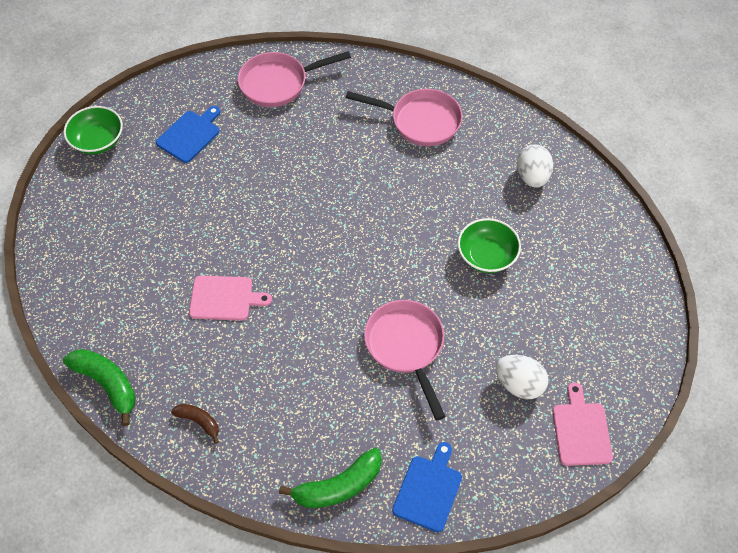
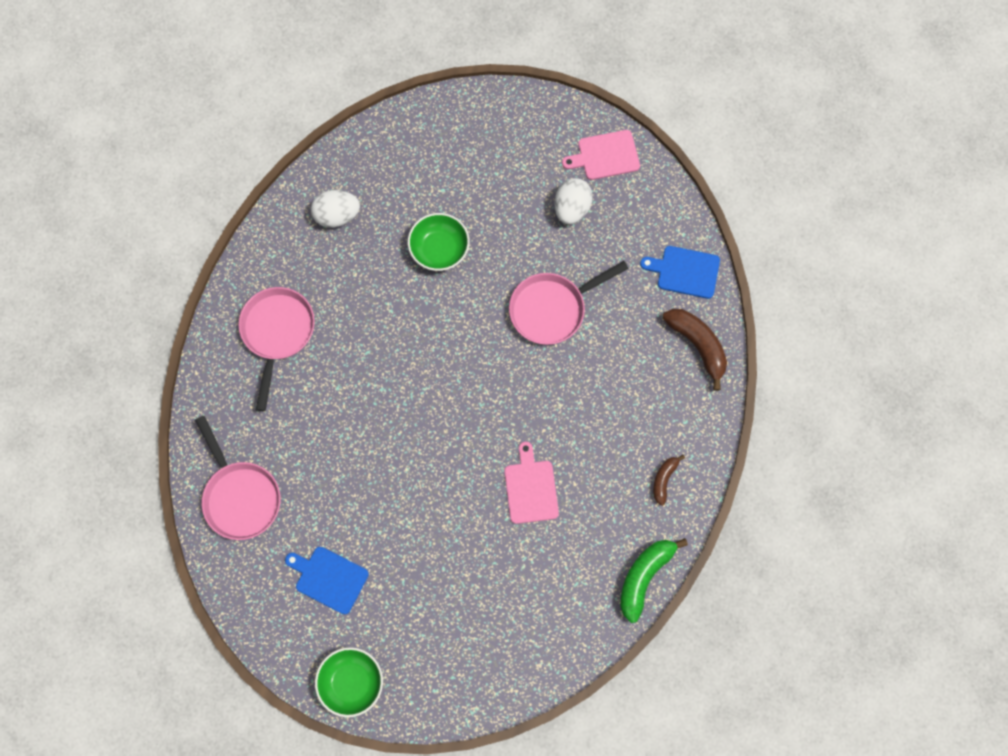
camera: 100 degrees left, 15 degrees up
green banana [279,448,382,508] -> brown banana [662,309,727,391]

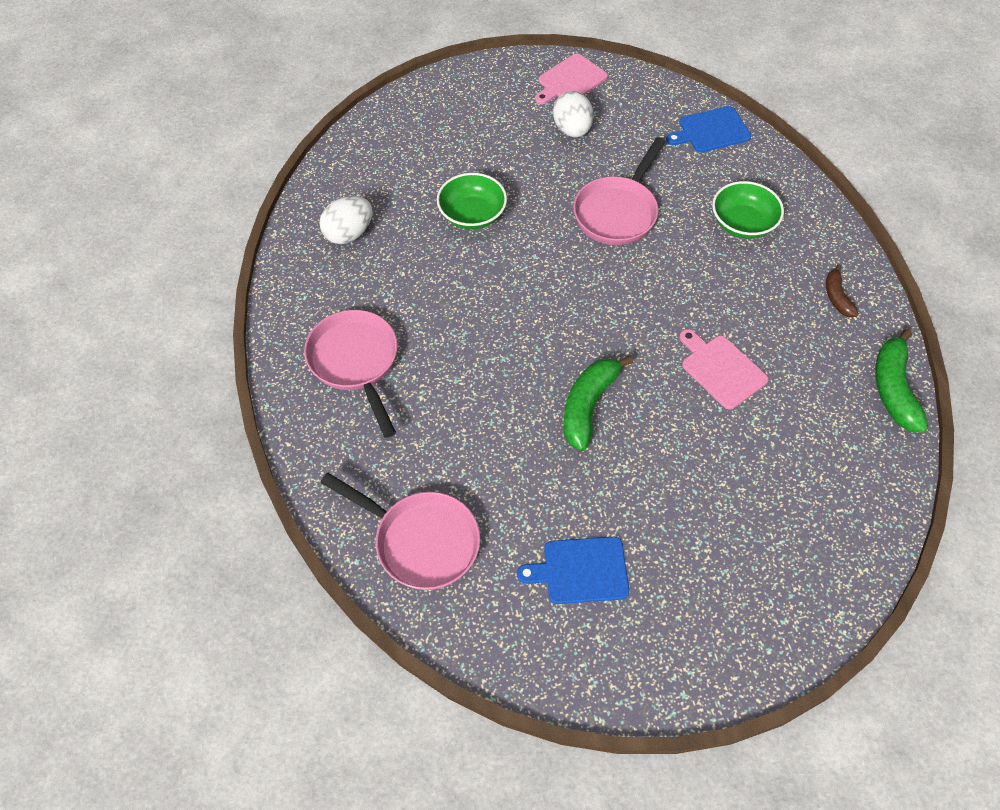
camera: 30 degrees left, 15 degrees down
green bowl [315,647,383,717] -> green bowl moved to [712,181,784,239]
brown banana [662,309,727,391] -> none
none -> green banana [563,356,633,451]

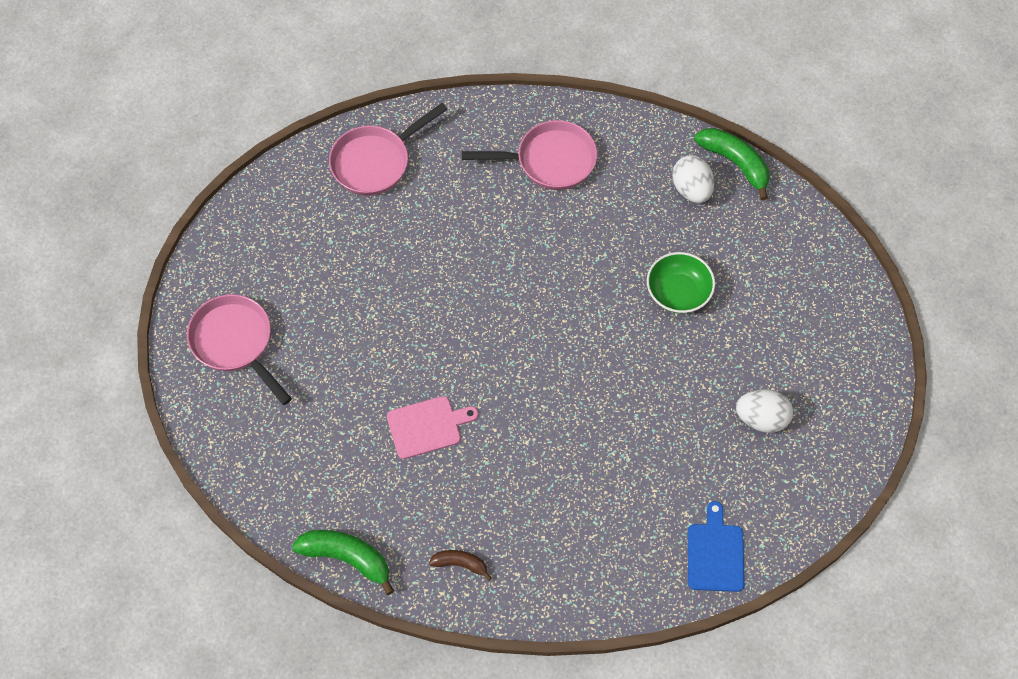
camera: 110 degrees right, 5 degrees up
blue cutting board [517,537,629,604] -> none
pink cutting board [535,53,608,104] -> none
green banana [563,356,633,451] -> green banana moved to [694,128,769,200]
pink pan [573,137,665,245] -> pink pan moved to [187,294,292,405]
green bowl [712,181,784,239] -> none

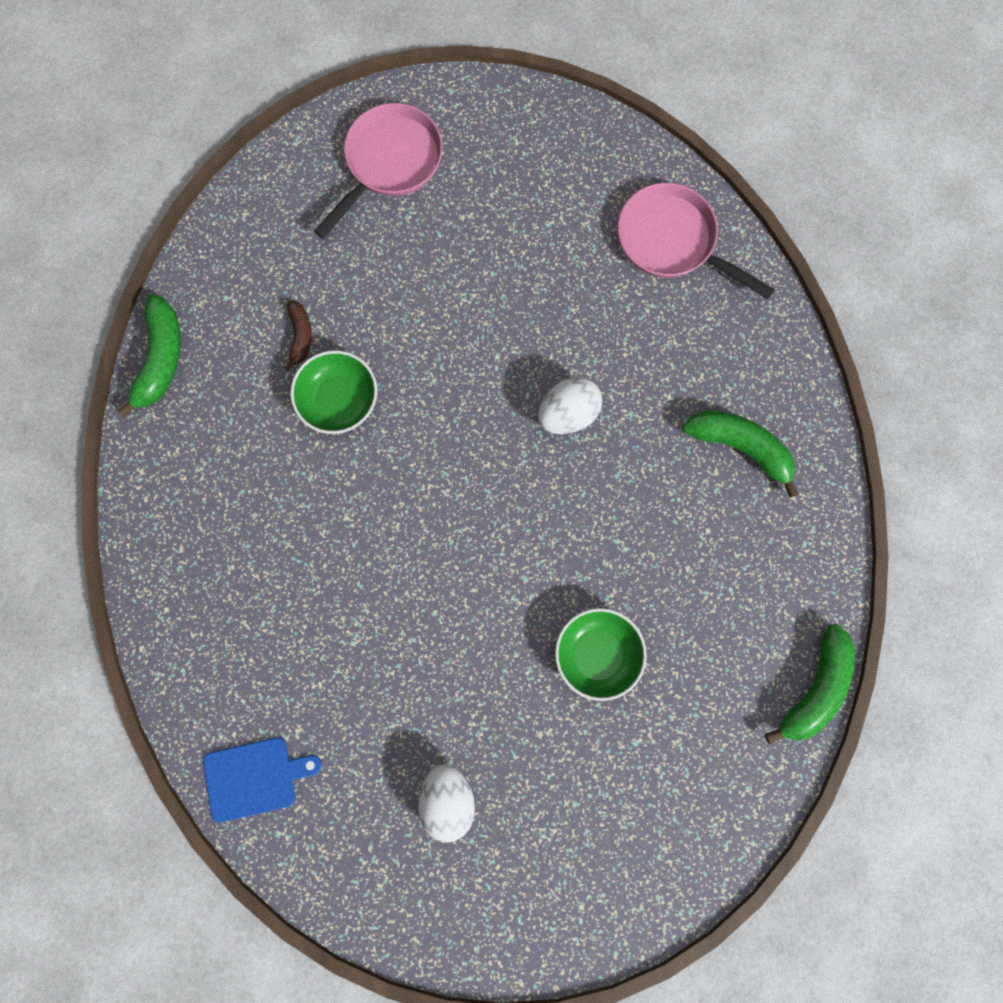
camera: 75 degrees right, 15 degrees up
pink cutting board [387,396,478,459] -> green bowl [290,350,377,434]
brown banana [429,550,492,581] -> brown banana moved to [284,301,312,371]
pink pan [462,120,597,190] -> green banana [682,410,799,498]
white egg [672,155,714,203] -> white egg moved to [538,377,602,434]

